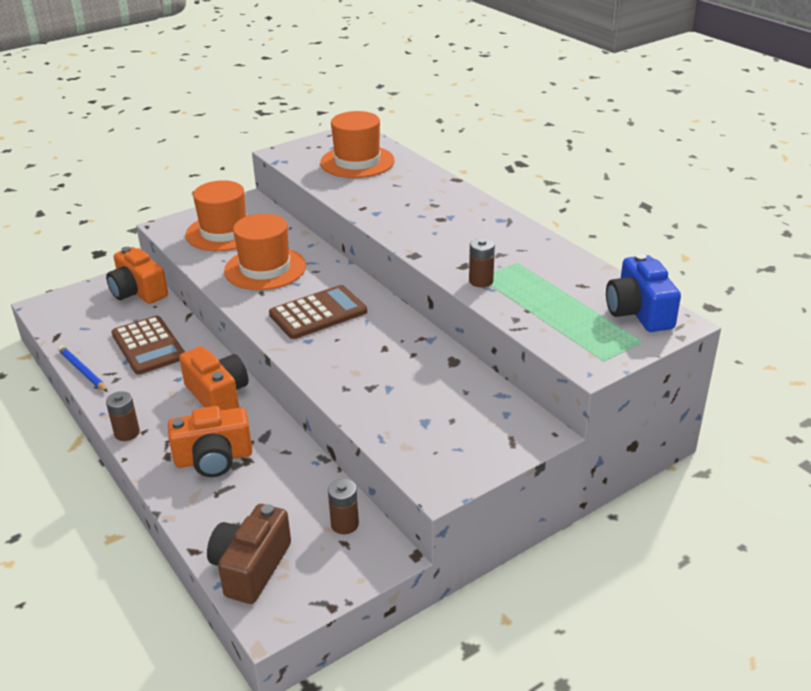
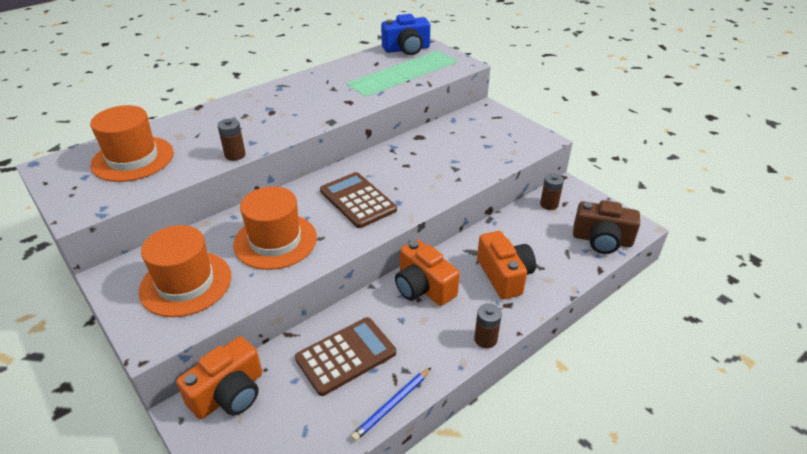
camera: 95 degrees left, 5 degrees up
orange camera [179,346,248,410] -> orange camera turned 90 degrees counterclockwise [395,239,460,306]
brown battery [469,238,495,287] -> brown battery moved to [218,118,245,161]

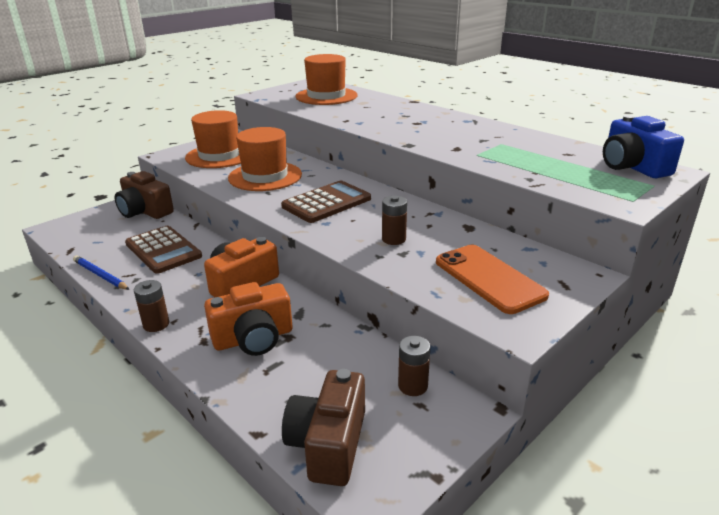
camera: 85 degrees right, 10 degrees down
orange camera [176,336,262,419] -> brown camera [115,171,174,219]
brown battery [218,118,245,161] -> brown battery moved to [382,196,407,245]
none -> orange phone [436,245,549,314]

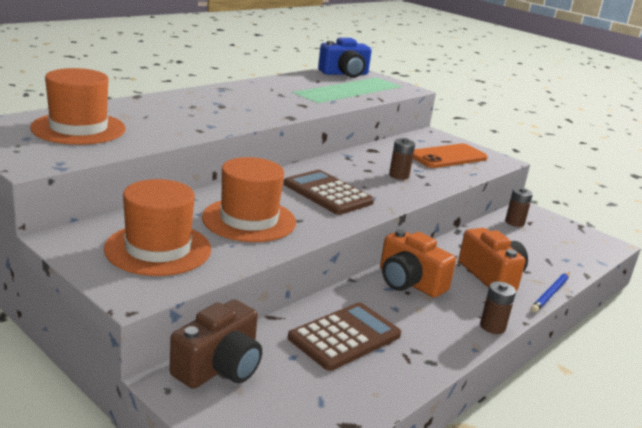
camera: 95 degrees left, 5 degrees down
blue pencil [73,255,130,290] -> blue pencil moved to [531,272,570,313]
brown camera [282,369,365,486] -> none

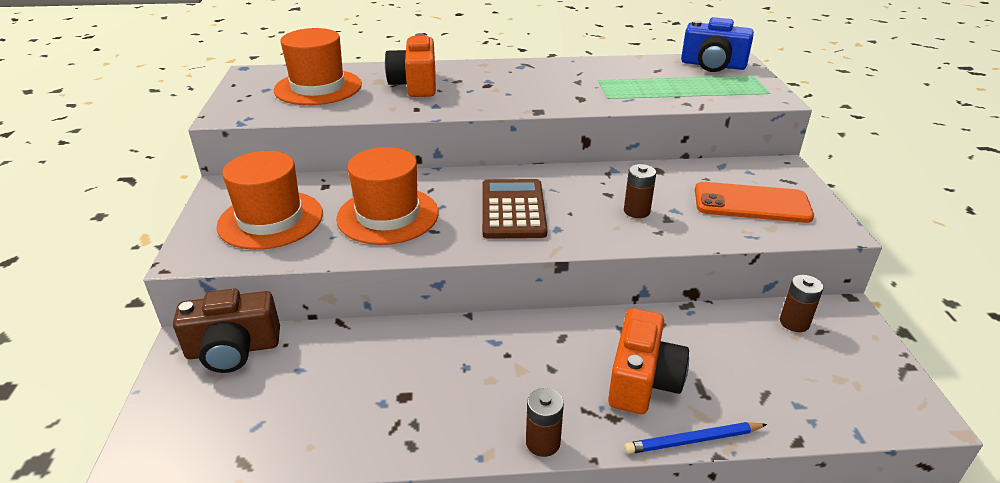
camera: 45 degrees right, 10 degrees up
brown calculator [288,302,401,371] -> none
orange camera [380,229,456,298] -> orange camera moved to [385,33,436,97]

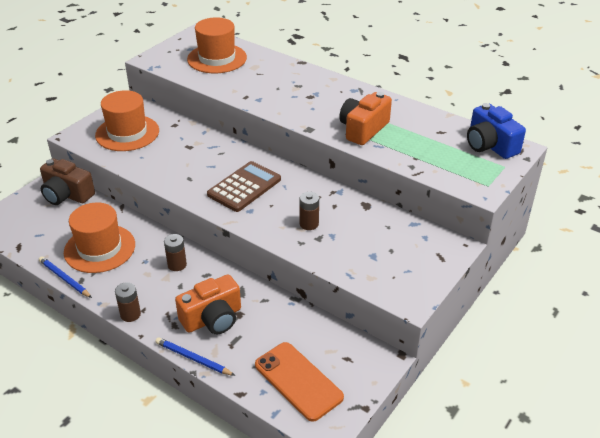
camera: 40 degrees right, 5 degrees up
orange hat [336,147,439,245] -> orange hat moved to [64,202,135,273]
orange camera [385,33,436,97] -> orange camera moved to [339,92,392,145]
orange phone [695,182,814,223] -> orange phone moved to [255,342,344,422]
brown battery [780,275,823,332] -> brown battery moved to [164,234,187,271]
none -> blue pencil [39,256,92,298]

